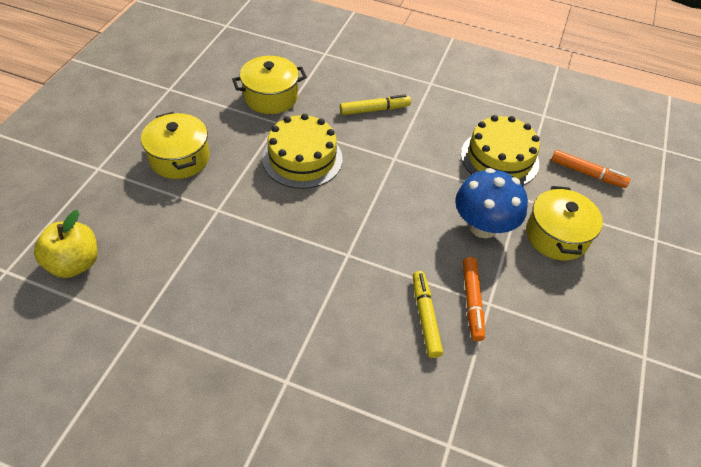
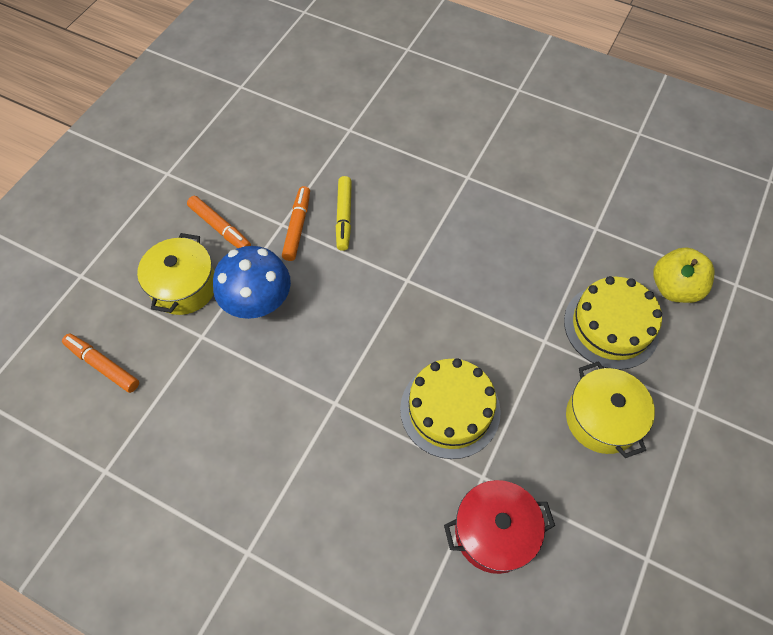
camera: 170 degrees left, 10 degrees up
yellow pot [232,56,307,114] -> red pot [444,480,555,574]
yellow marker [340,94,411,115] -> none
yellow cake [461,115,540,186] -> yellow cake moved to [564,276,662,370]
none -> orange marker [187,196,251,248]

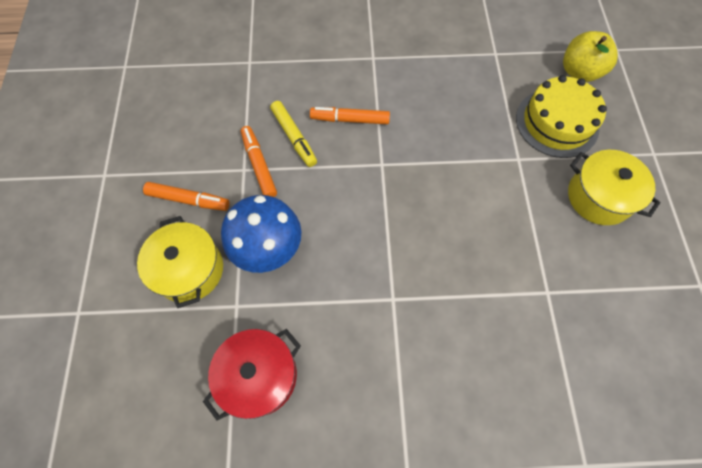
camera: 30 degrees left, 5 degrees up
orange marker [62,334,139,393] -> orange marker moved to [310,107,390,124]
yellow cake [400,358,501,459] -> none
red pot [444,480,555,574] -> red pot moved to [203,329,301,420]

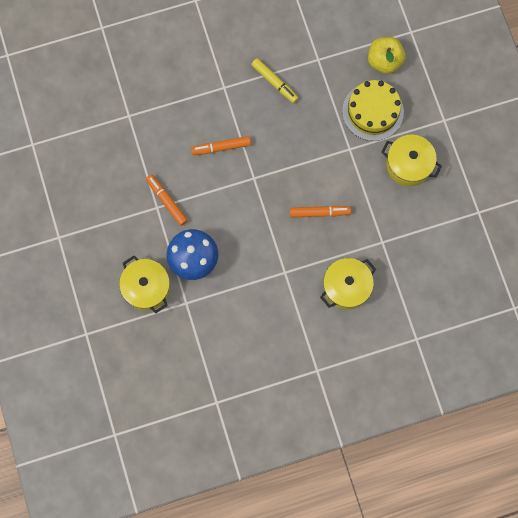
camera: 15 degrees left, 10 degrees up
orange marker [143,182,229,211] -> orange marker moved to [290,206,351,218]
red pot [203,329,301,420] -> none
yellow marker [270,101,317,167] -> yellow marker moved to [251,58,298,103]
none -> yellow pot [320,258,376,310]

